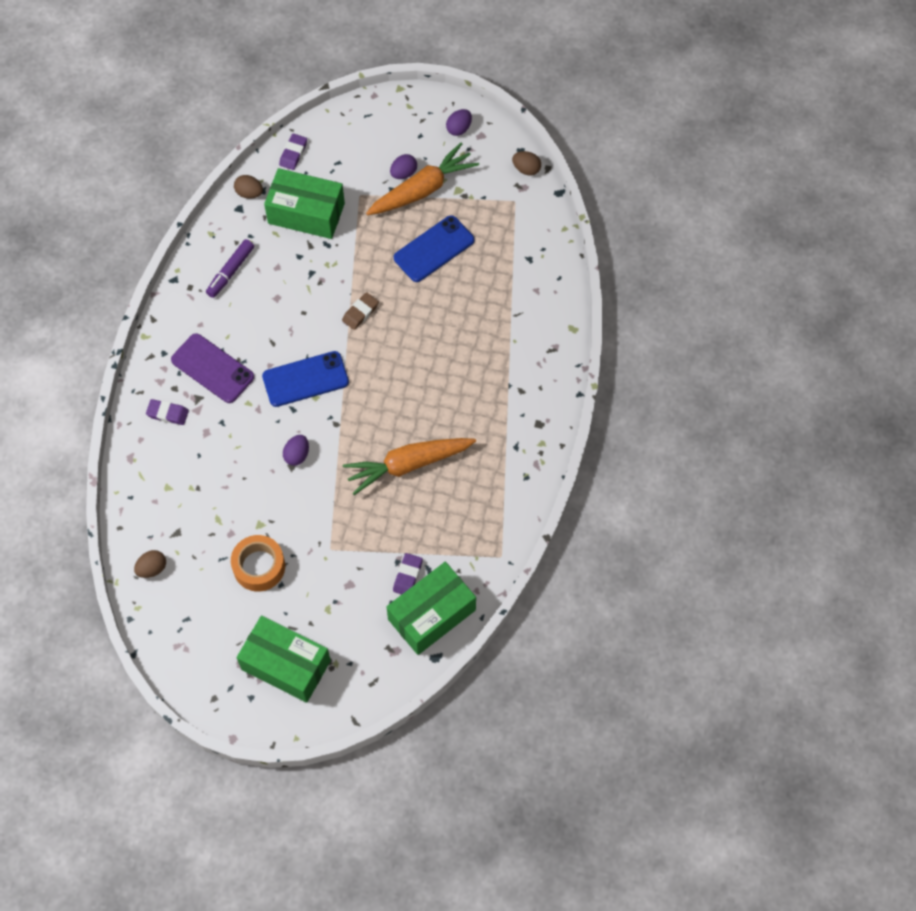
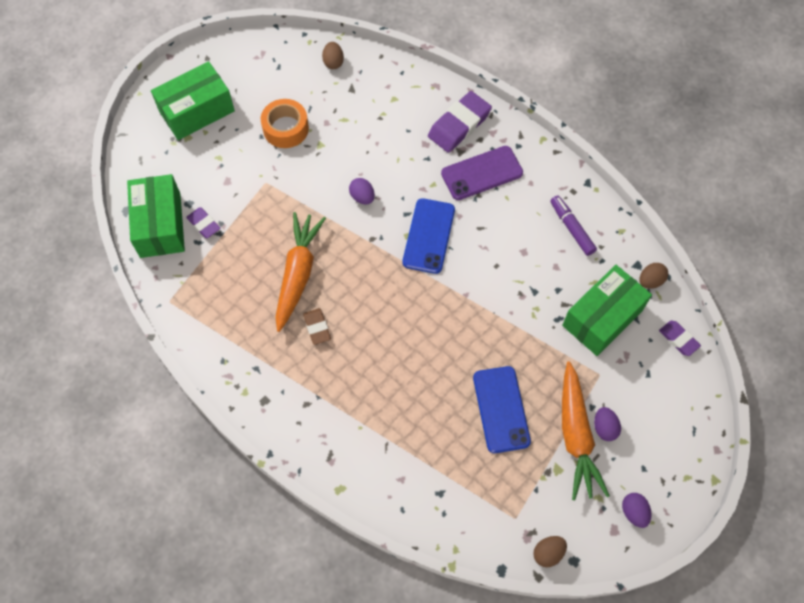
camera: 120 degrees right, 0 degrees up
purple eraser [146,399,189,425] -> purple eraser [428,91,492,153], size x1.82
brown eraser [342,292,379,330] -> brown eraser moved to [303,308,331,345]

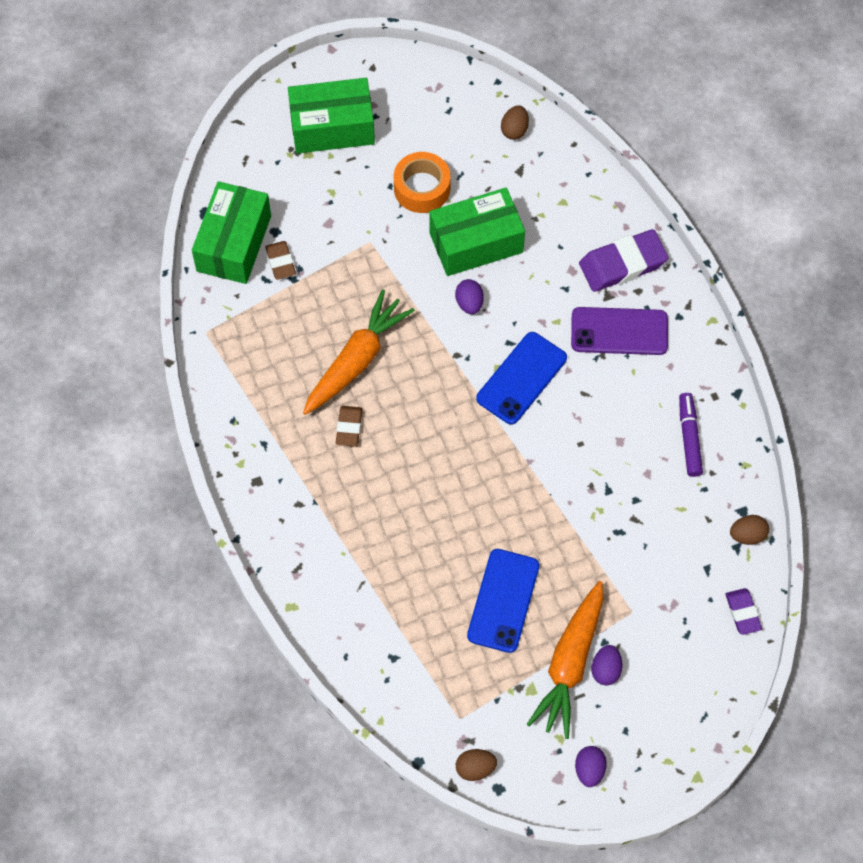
camera: 25 degrees right, 0 degrees up
purple eraser [186,207,220,238] -> brown eraser [265,241,296,280]
green box [562,265,652,356] -> green box moved to [430,188,525,276]

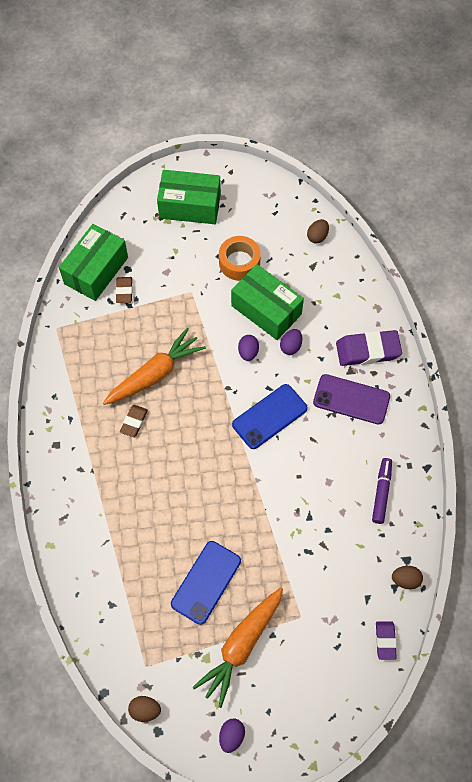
camera: 15 degrees right, 0 degrees up
green box [430,188,525,276] -> green box turned 45 degrees clockwise [231,264,304,340]
purple egg [591,645,622,686] -> purple egg moved to [280,329,302,355]

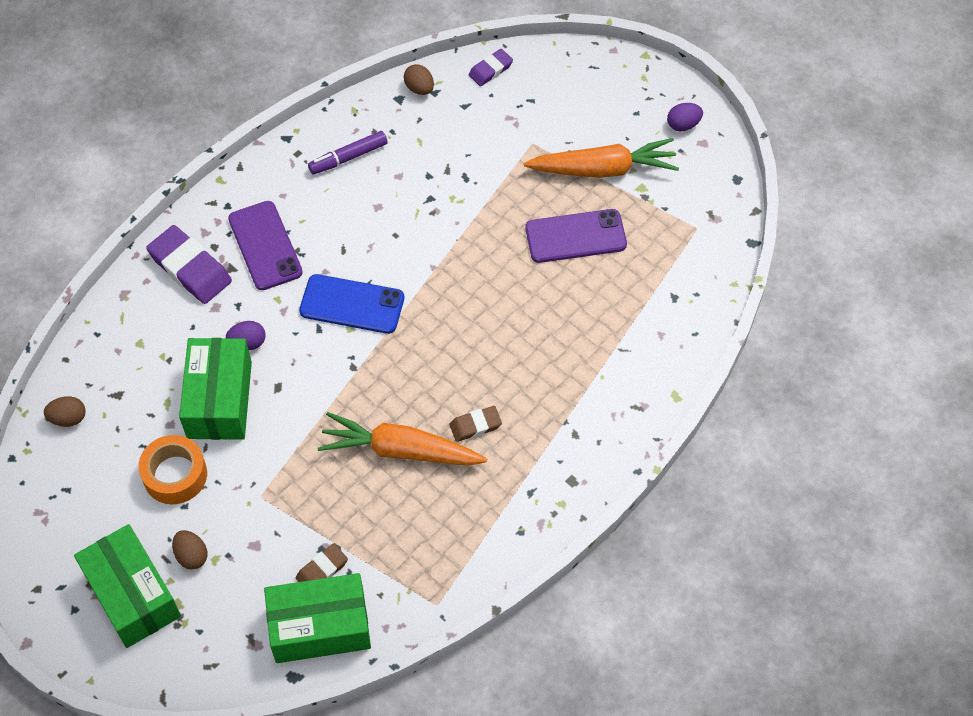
camera: 130 degrees left, 5 degrees down
brown egg [128,696,161,722] -> brown egg moved to [172,530,208,570]
blue phone [171,541,241,625] -> purple phone [525,209,627,263]
purple egg [238,335,259,361] -> none

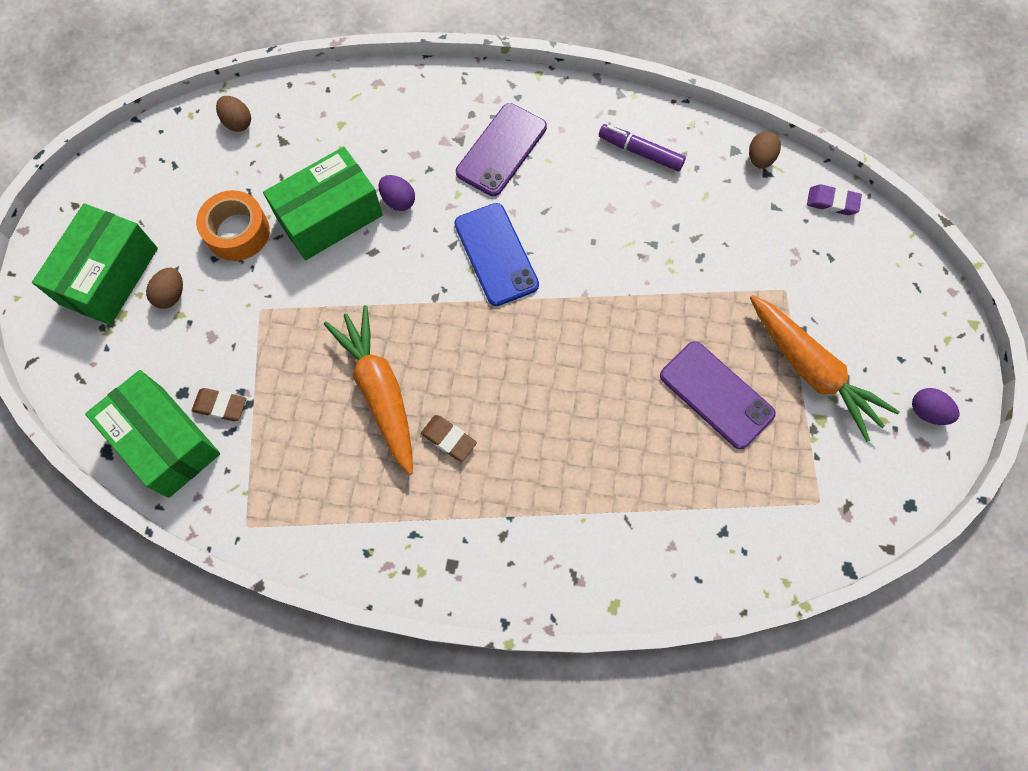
camera: 55 degrees right, 10 degrees up
purple eraser [146,225,232,304] -> none

